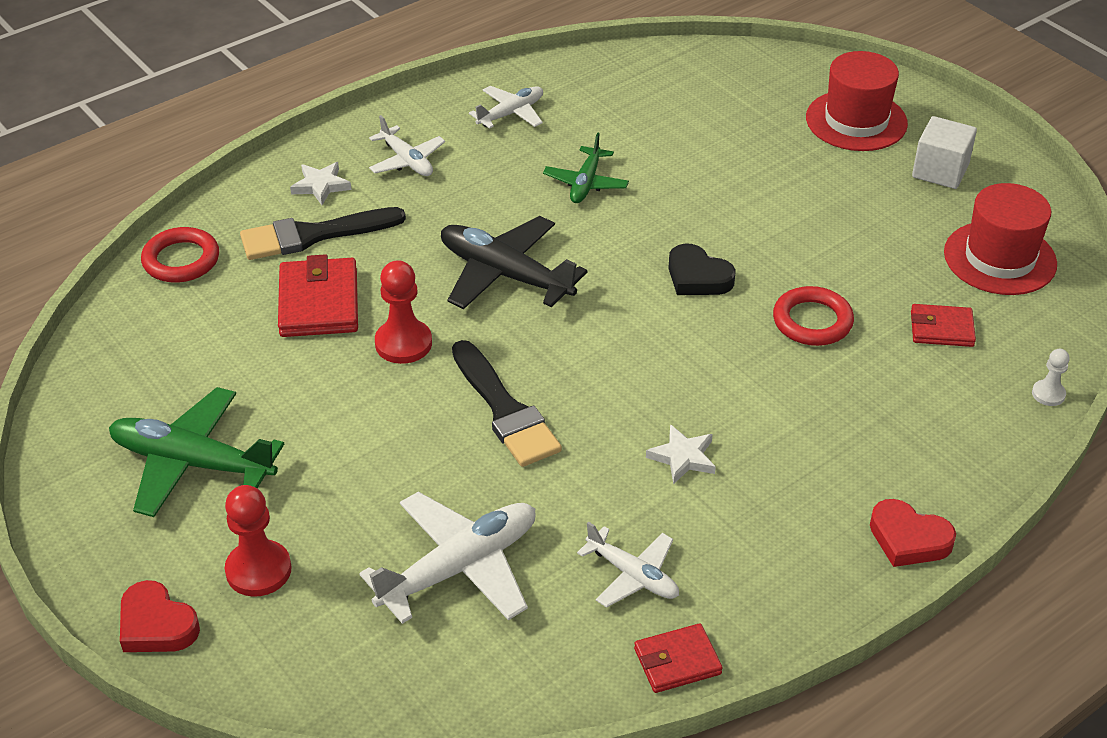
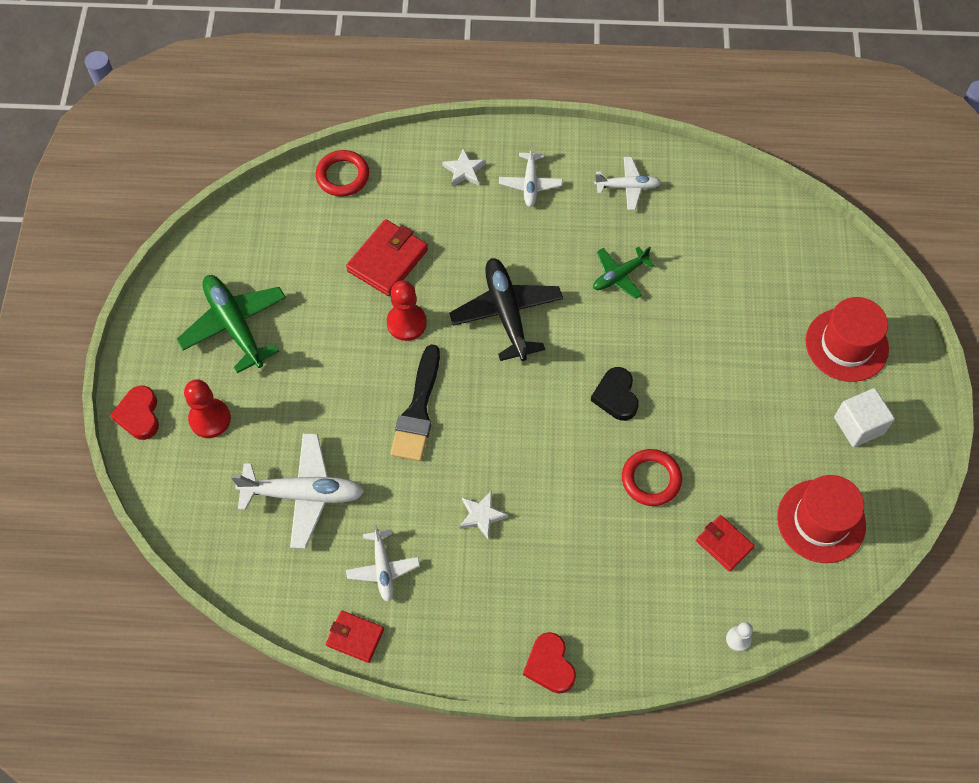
camera: 40 degrees right, 20 degrees up
black brush [240,207,406,260] -> none

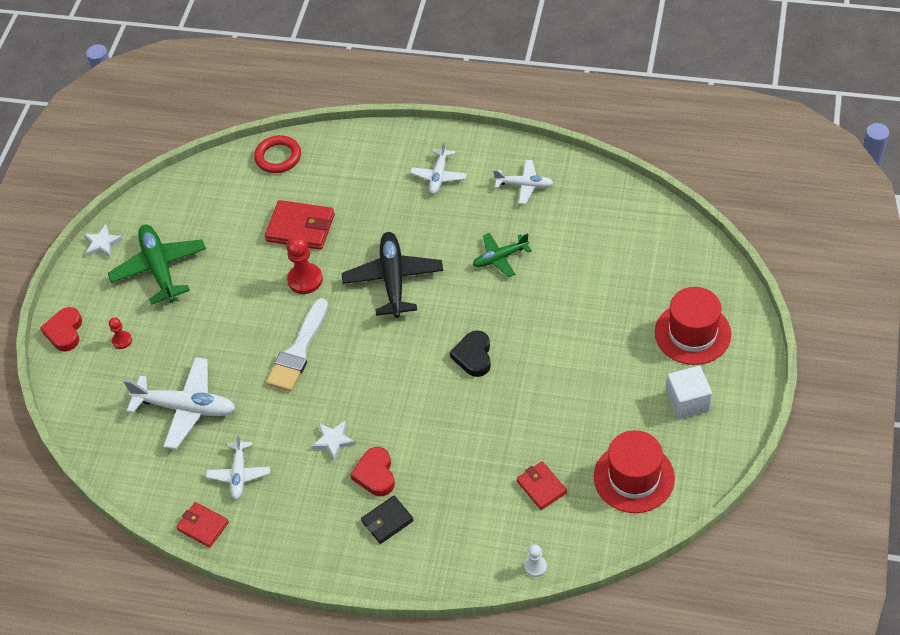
camera: 15 degrees right, 10 degrees down
red pawn [184,379,231,438] -> red pawn [109,317,132,349], size x0.56
red wallet [346,219,428,296] -> red wallet turned 60 degrees clockwise [265,200,335,250]
black brush [390,344,440,461] -> white brush [266,298,328,392]
white star [442,148,486,186] -> white star moved to [84,225,123,258]
red heart [523,632,576,693] -> red heart moved to [350,447,395,496]
red ring [622,449,682,506] -> none
none -> black wallet [361,496,414,544]

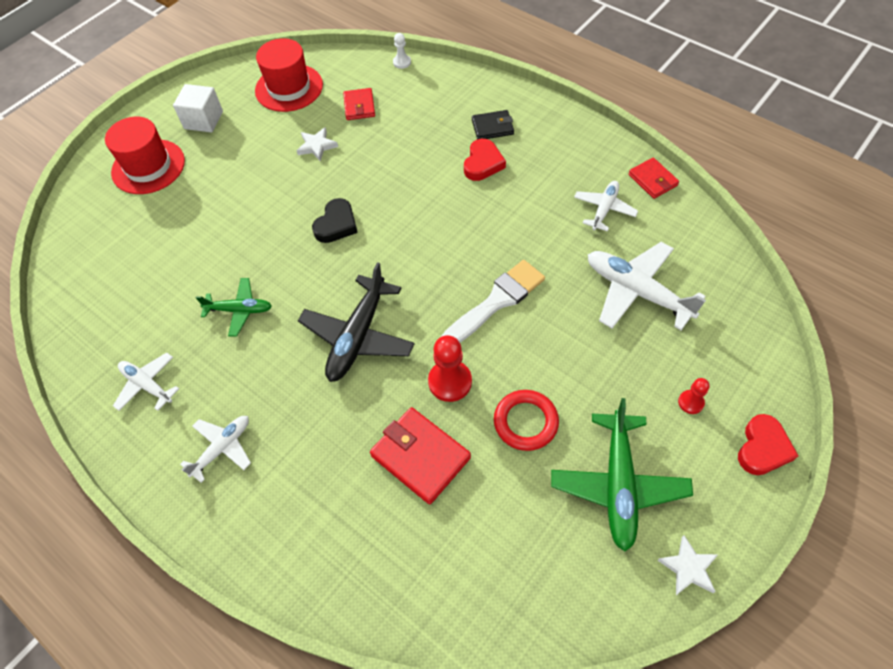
camera: 155 degrees left, 5 degrees up
red ring [254,135,301,173] -> red ring moved to [494,390,559,451]
white star [311,420,356,461] -> white star moved to [297,127,338,161]

